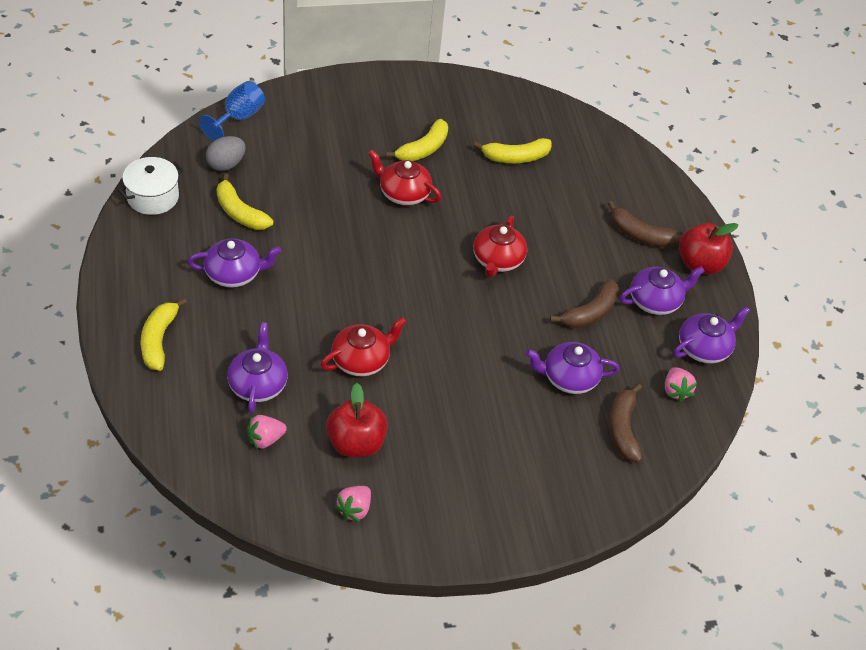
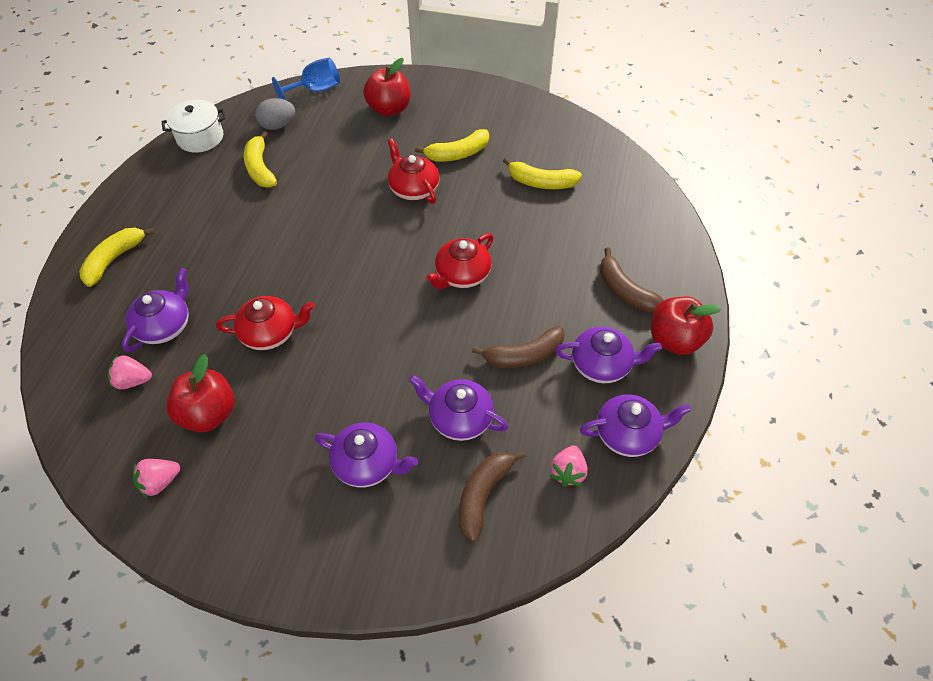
camera: 30 degrees right, 5 degrees up
purple teapot [187,239,281,288] -> purple teapot moved to [314,422,418,488]
none -> red apple [363,58,410,116]

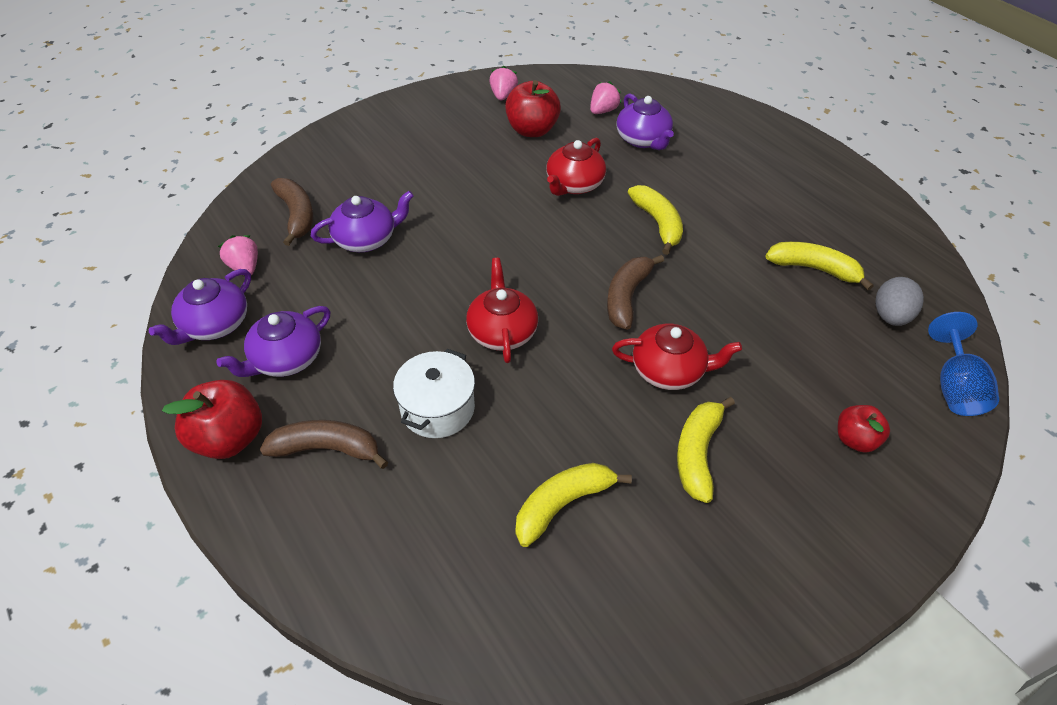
camera: 130 degrees right, 5 degrees down
yellow banana [79,228,155,287] -> yellow banana moved to [628,185,683,255]
white pot [162,100,226,153] -> white pot moved to [393,349,475,438]
purple teapot [314,422,418,488] -> none
red apple [363,58,410,116] -> red apple [838,405,890,453], size x0.62
brown banana [472,326,565,368] -> brown banana moved to [607,255,664,330]

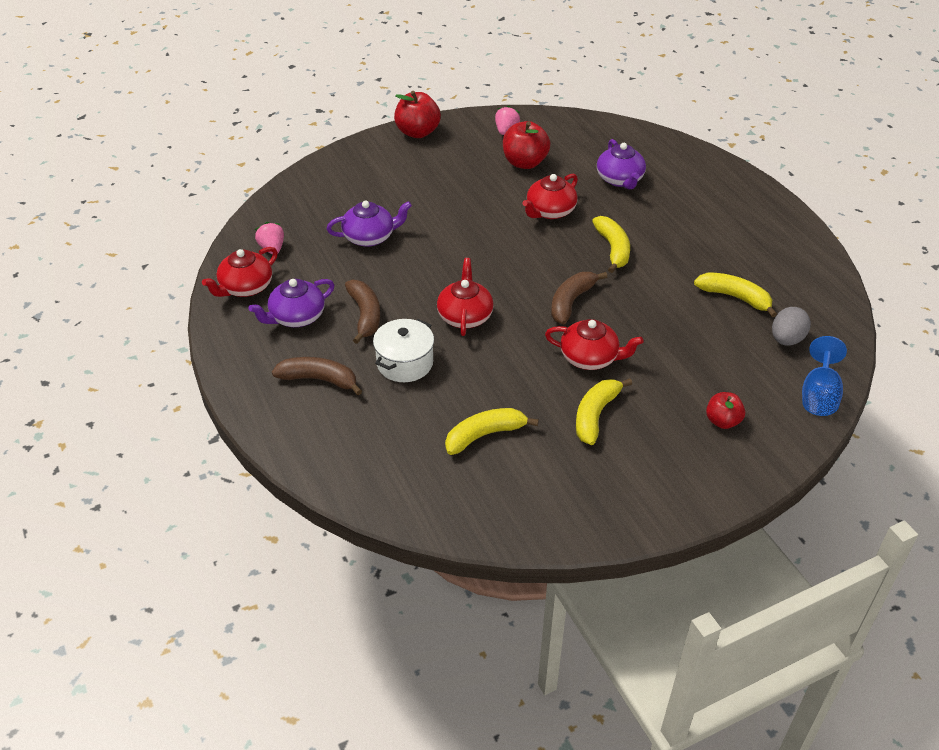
camera: 10 degrees right, 5 degrees down
purple teapot [149,269,251,345] -> red teapot [202,247,278,297]
red apple [162,380,262,459] -> red apple moved to [394,91,441,138]
brown banana [271,178,313,246] -> brown banana moved to [345,280,380,344]
pink strawberry [590,81,622,114] -> none

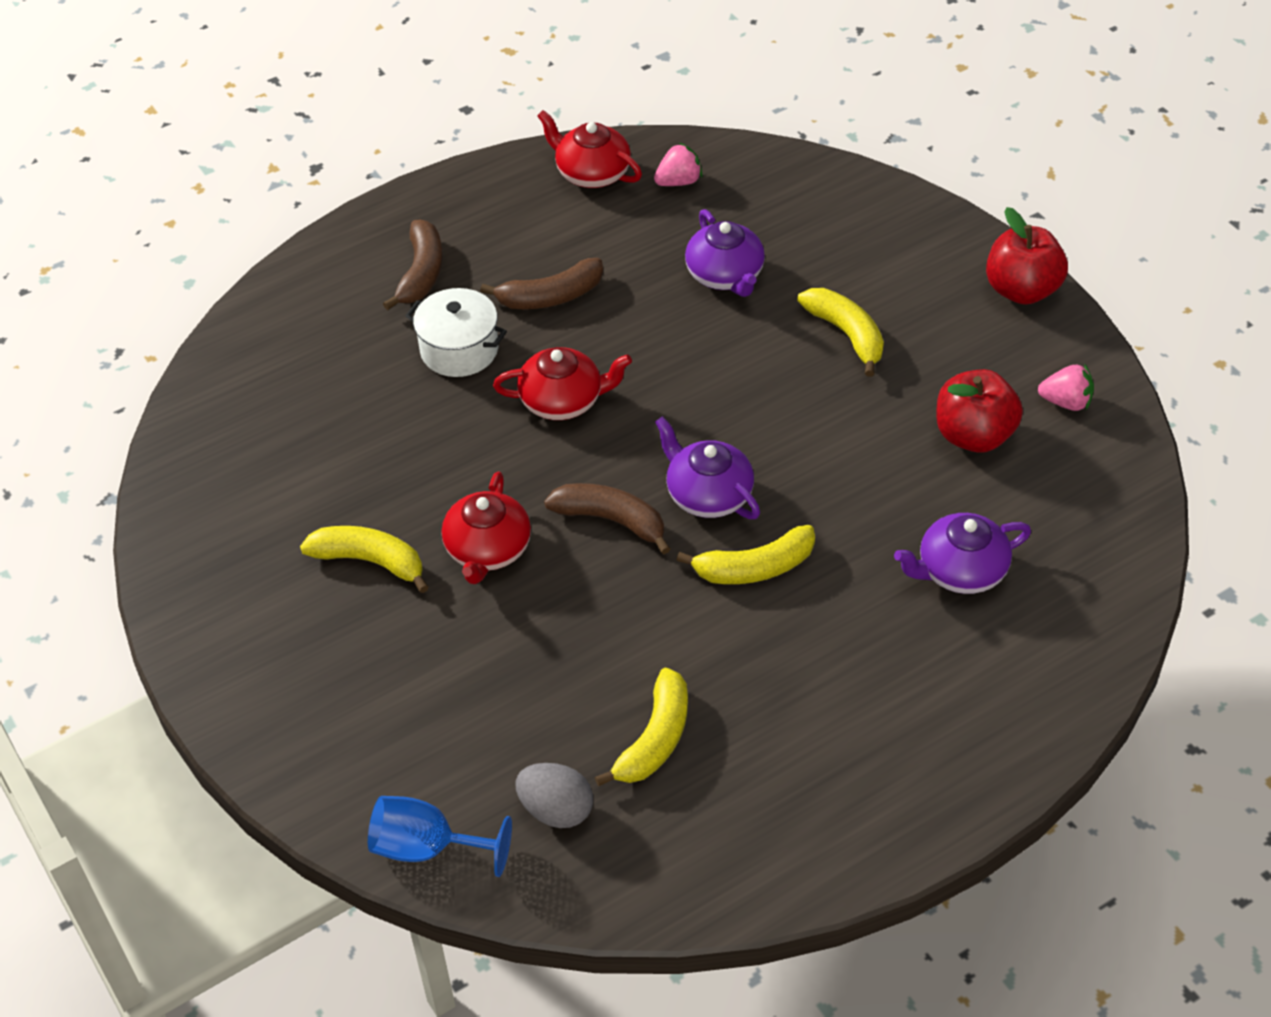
camera: 85 degrees right, 5 degrees up
purple teapot [248,279,334,327] -> purple teapot moved to [655,416,760,519]
yellow banana [445,408,539,455] -> yellow banana moved to [797,288,884,377]
red teapot [522,174,578,219] -> none
red apple [706,392,745,429] -> none

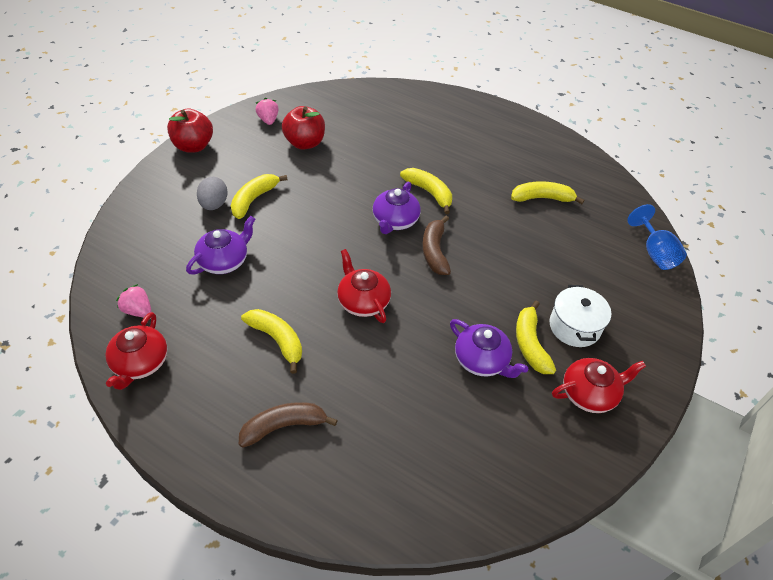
camera: 120 degrees left, 0 degrees up
white pot [406,288,507,377] -> white pot moved to [550,285,611,347]
red teapot [442,471,531,584] -> red teapot moved to [552,358,646,413]
brown banana [480,258,603,309] -> yellow banana [241,309,302,374]
grey egg [515,763,593,828] -> grey egg moved to [197,177,228,210]
purple teapot [894,513,1031,594] -> purple teapot moved to [450,319,528,378]

